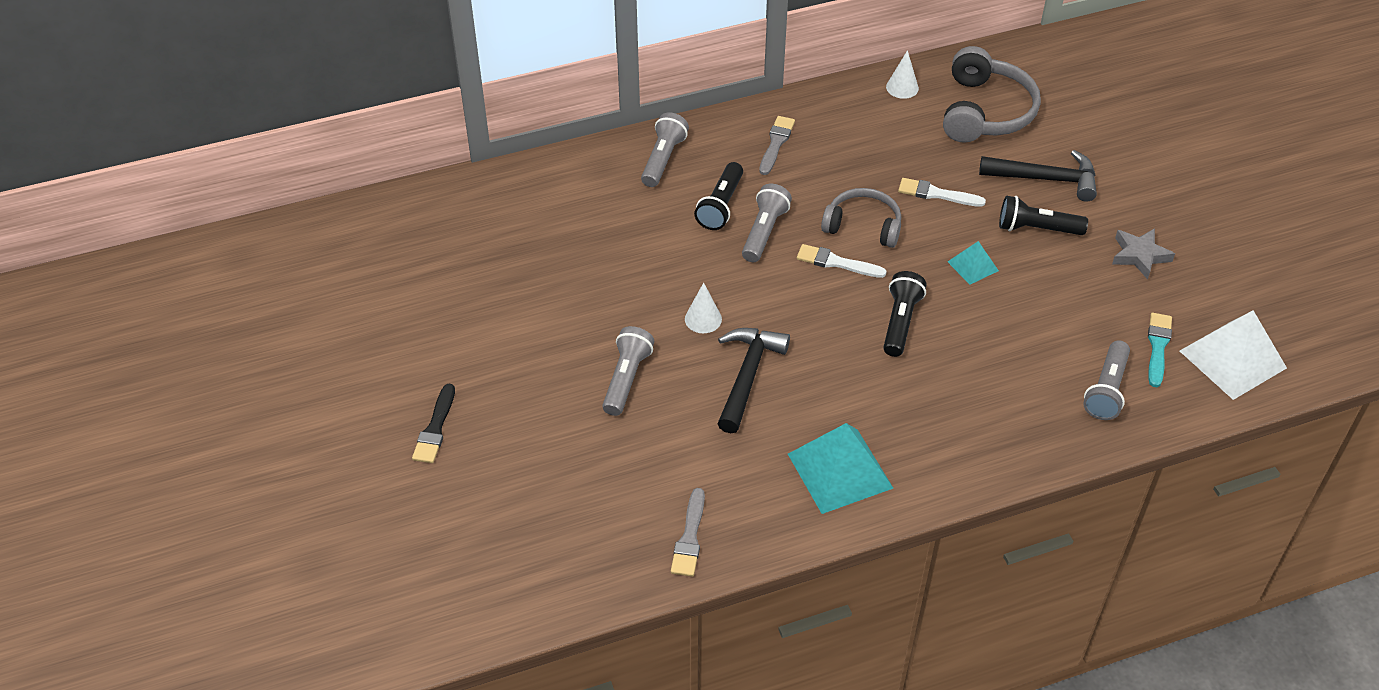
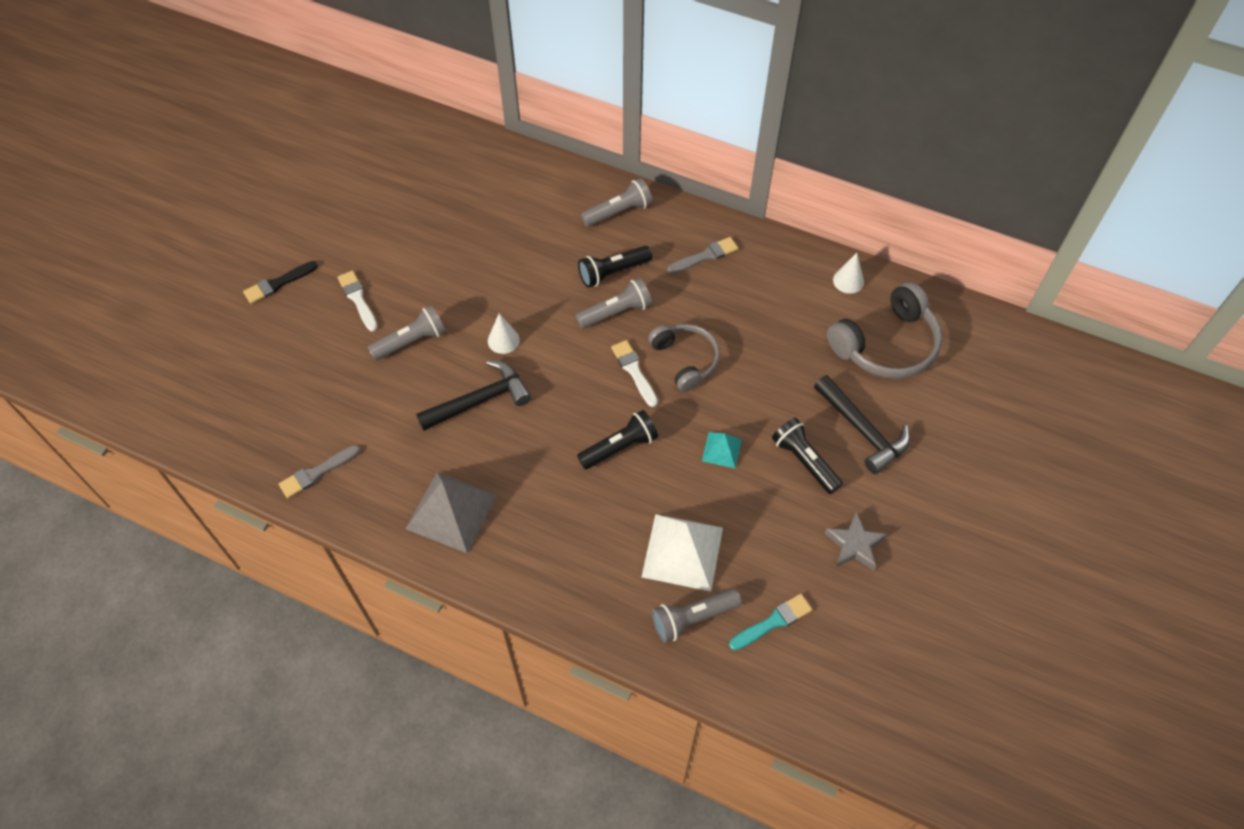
camera: 45 degrees right, 10 degrees up
turquoise pyramid [788,423,893,514] -> grey pyramid [406,472,497,553]
white brush [898,178,986,207] -> white brush moved to [337,271,378,332]
white pyramid [1180,310,1287,400] -> white pyramid moved to [641,514,723,591]

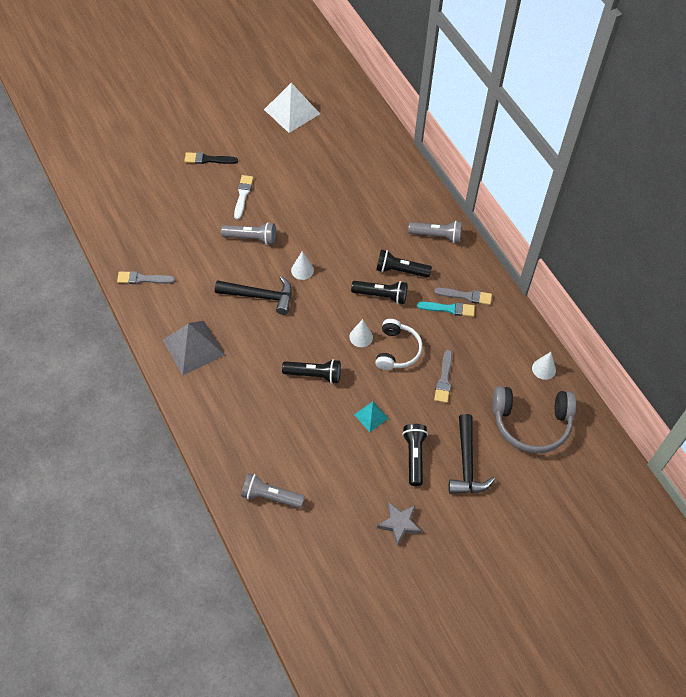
camera: 35 degrees right, 0 degrees up
grey flashlight [576,278,652,329] -> black flashlight [351,281,407,304]
white brush [611,340,658,407] -> white cone [349,319,373,347]
white pyramid [641,514,723,591] -> white pyramid moved to [264,83,320,133]
grey headphones [648,324,720,392] -> white headphones [375,319,423,370]
turquoise brush [729,594,812,650] -> turquoise brush moved to [417,302,475,317]
none -> grey brush [434,350,452,403]

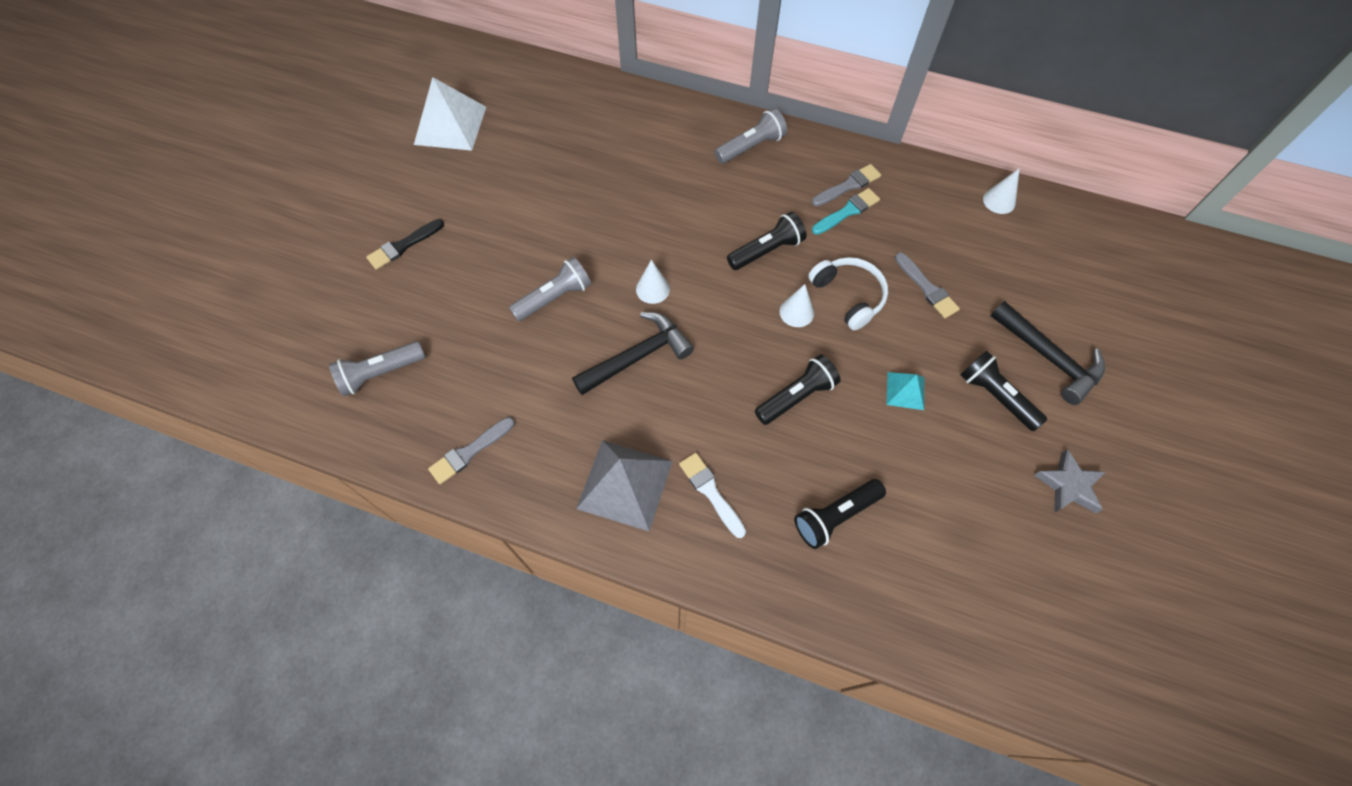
camera: 40 degrees left, 5 degrees up
white brush [234,175,253,220] -> white brush moved to [679,453,746,538]
grey flashlight [241,473,305,508] -> grey flashlight moved to [329,341,425,396]
black flashlight [376,250,432,278] -> black flashlight moved to [794,479,886,549]
grey headphones [492,386,576,454] -> none

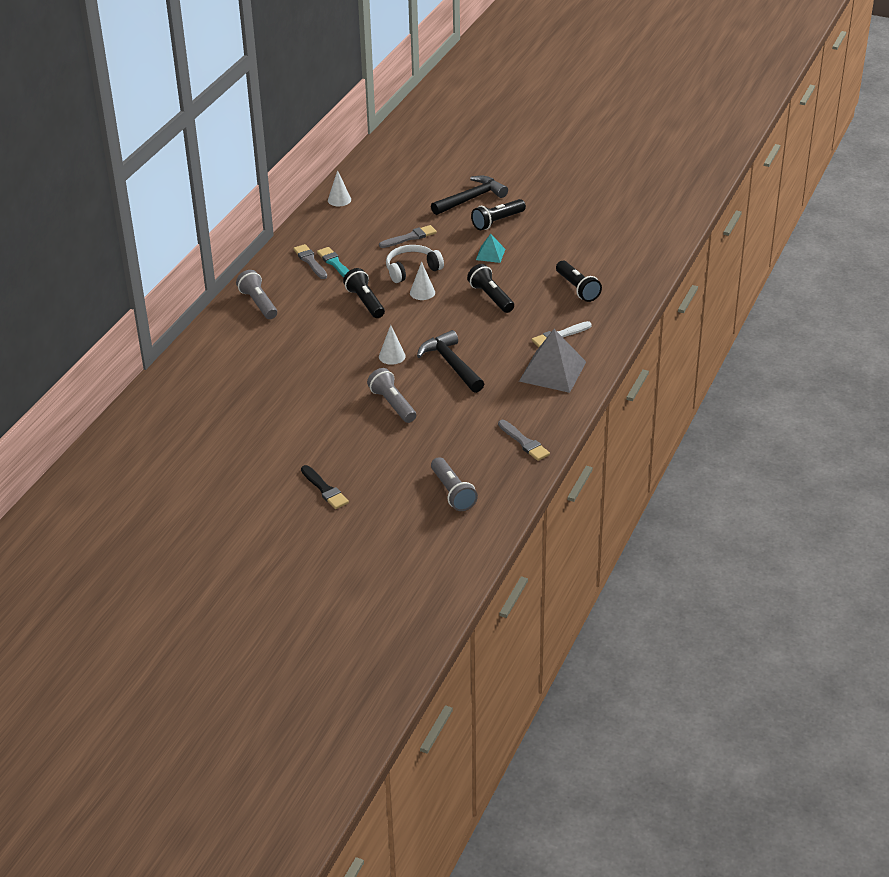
camera: 85 degrees left, 25 degrees down
white pyramid [414,77,486,151] -> none
grey star [1034,449,1106,513] -> none

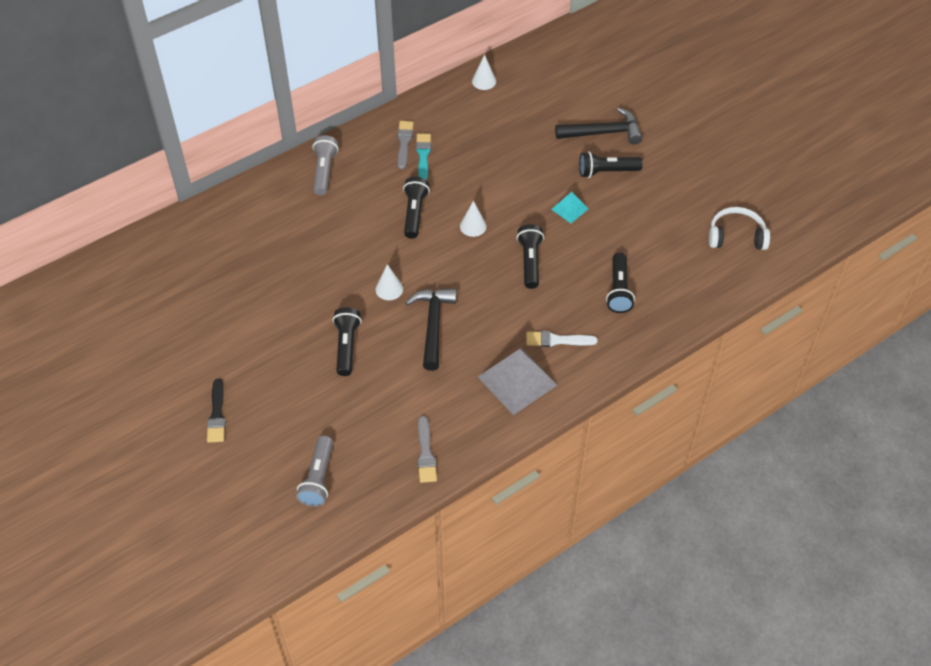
camera: 30 degrees right, 15 degrees up
grey flashlight [367,368,416,423] -> black flashlight [333,307,362,376]
grey brush [379,225,437,248] -> none
white headphones [386,245,444,283] -> white headphones moved to [709,207,770,250]

